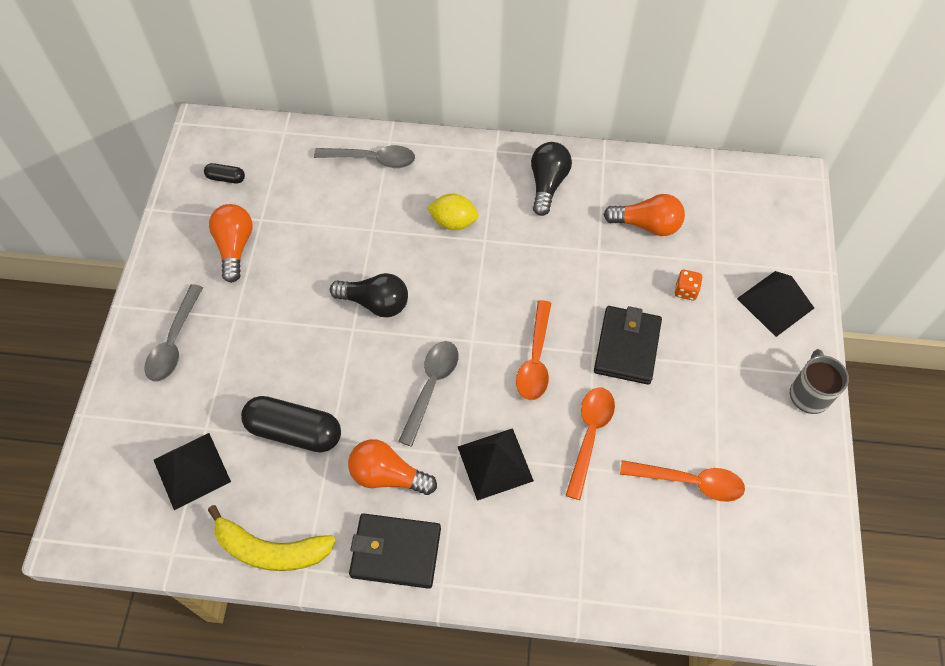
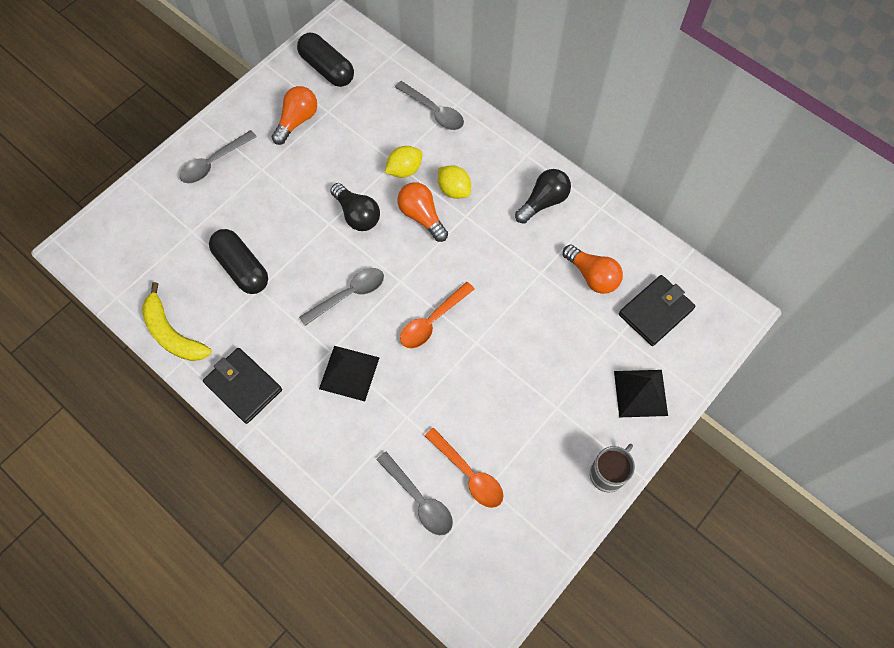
camera: 35 degrees right, 5 degrees up
black pyramid [154,433,231,510] -> none
black capsule [204,163,245,183] -> black capsule [297,32,354,87], size x2.11
orange light bulb [348,439,437,495] -> orange light bulb moved to [397,182,448,242]
orange spoon [565,387,615,500] -> none
black wallet [594,306,662,385] -> black wallet moved to [619,275,695,346]
orange dice [674,270,702,301] -> none
none -> grey spoon [376,452,453,535]
none -> yellow lemon [385,146,422,178]

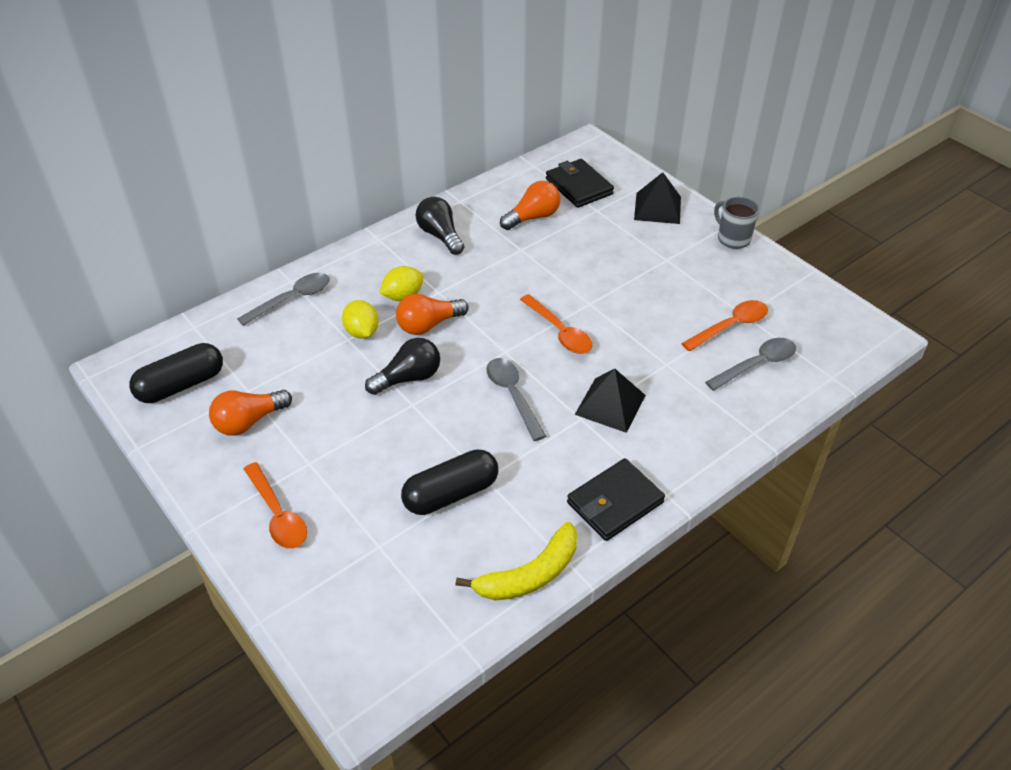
camera: 80 degrees left, 20 degrees down
grey spoon [180,130,257,183] -> orange spoon [244,462,307,549]
orange light bulb [272,86,317,145] -> orange light bulb turned 75 degrees counterclockwise [209,390,292,436]

